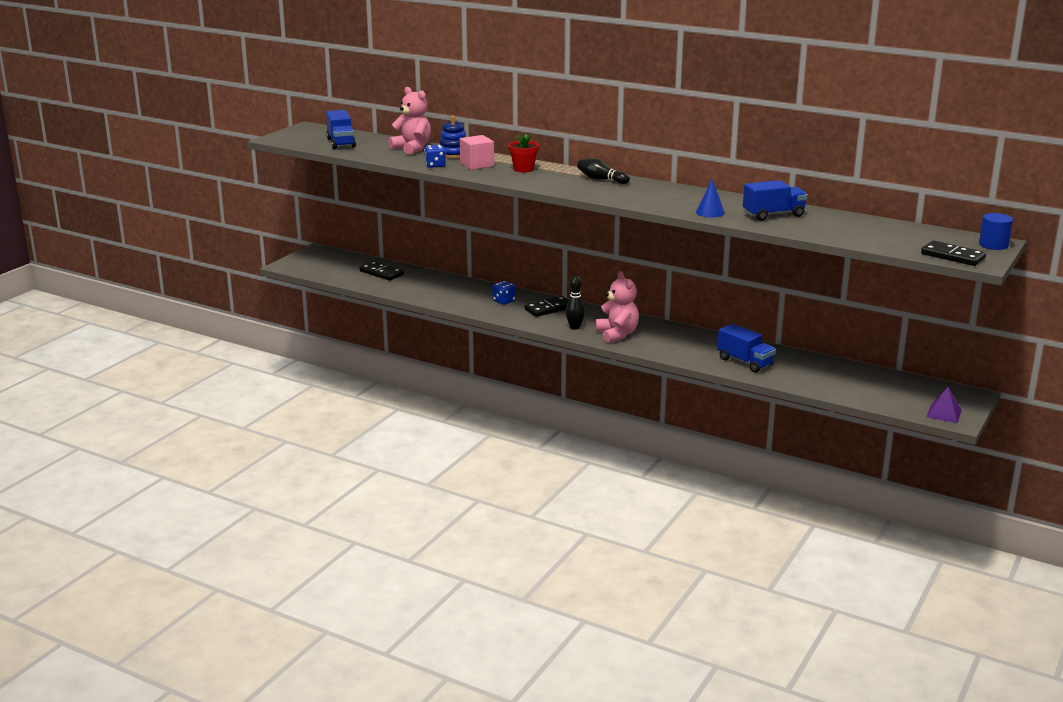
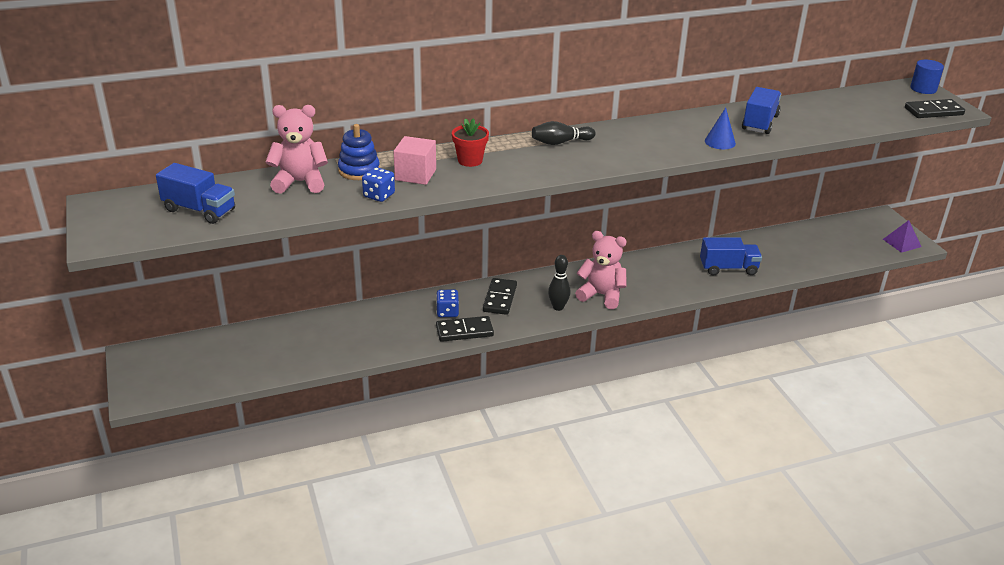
camera: 50 degrees left, 10 degrees up
black domino [359,261,404,281] -> black domino moved to [436,316,494,342]

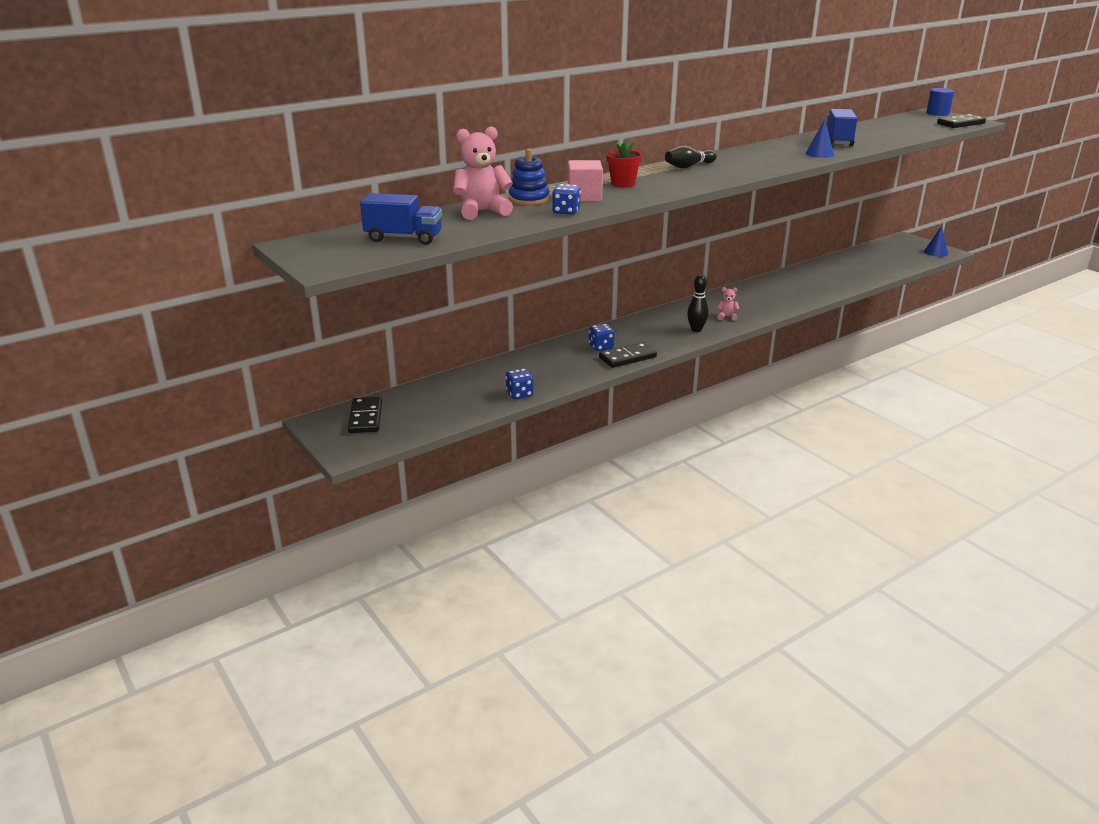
camera: 15 degrees left, 5 degrees down
black domino [483,278,517,315] -> black domino moved to [348,397,382,433]
pink teddy bear [575,231,627,309] -> pink teddy bear [716,287,740,321], size x0.48
blue truck [700,237,762,275] -> none
purple pyramid [883,220,921,253] -> blue cone [924,226,948,257]
none -> blue dice [506,368,533,399]

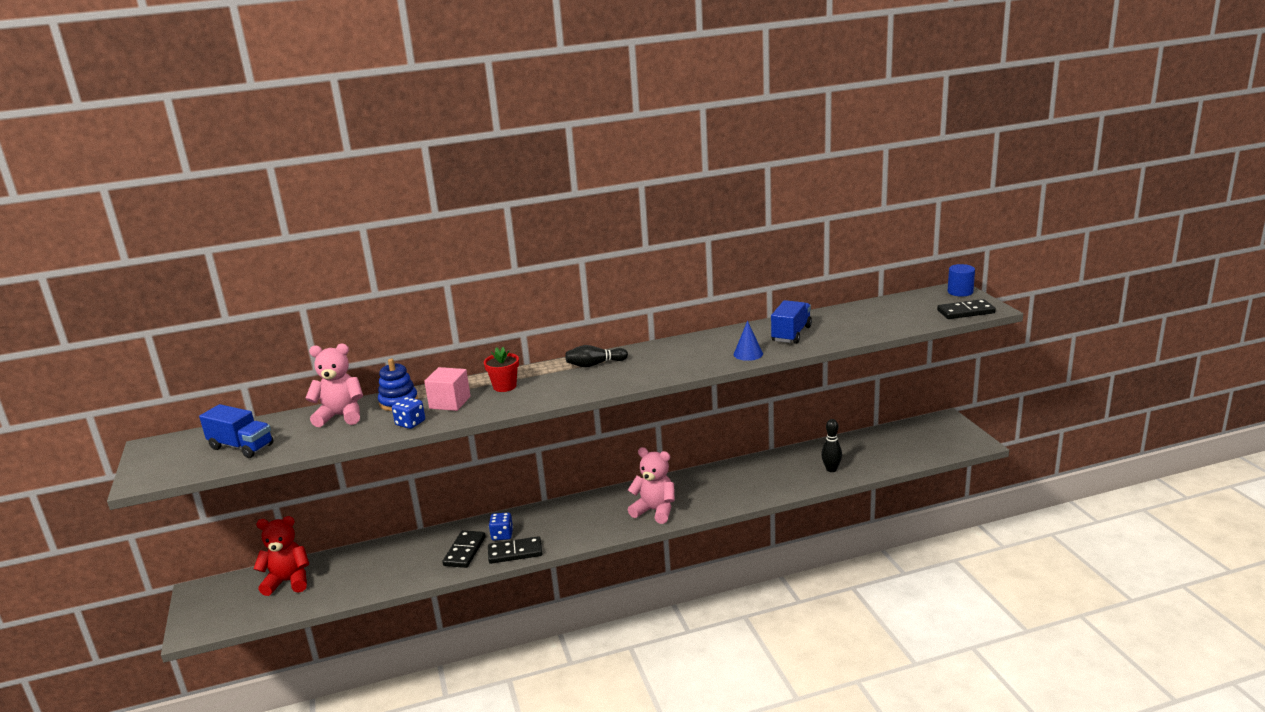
camera: 20 degrees right, 5 degrees down
black domino [348,397,382,433] -> black domino moved to [443,530,486,568]
blue dice [506,368,533,399] -> none
black bowling pin [687,275,709,332] -> black bowling pin moved to [821,419,842,472]
pink teddy bear [716,287,740,321] -> pink teddy bear [628,447,675,524], size x2.10
blue cone [924,226,948,257] -> none
none -> red teddy bear [254,516,309,596]

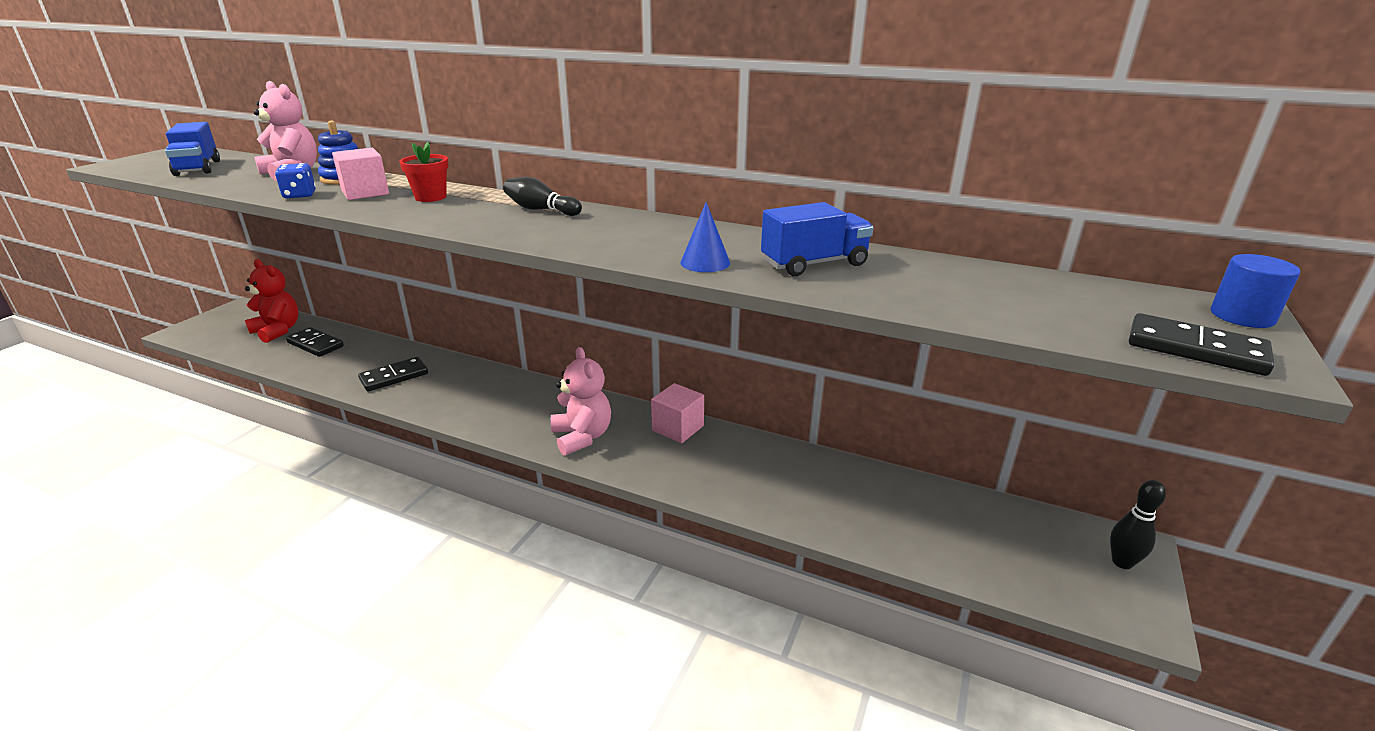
camera: 40 degrees right, 5 degrees up
black domino [488,536,542,564] -> black domino moved to [286,327,344,357]
blue dice [489,512,513,541] -> none
black bowling pin [821,419,842,472] -> black bowling pin moved to [1110,480,1166,569]
none -> pink cube [651,383,704,443]

